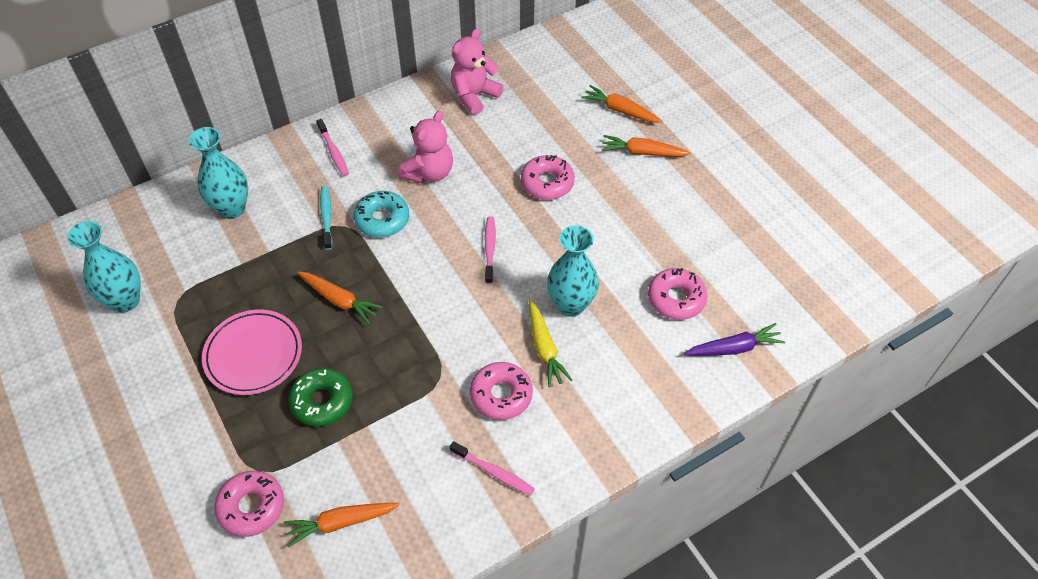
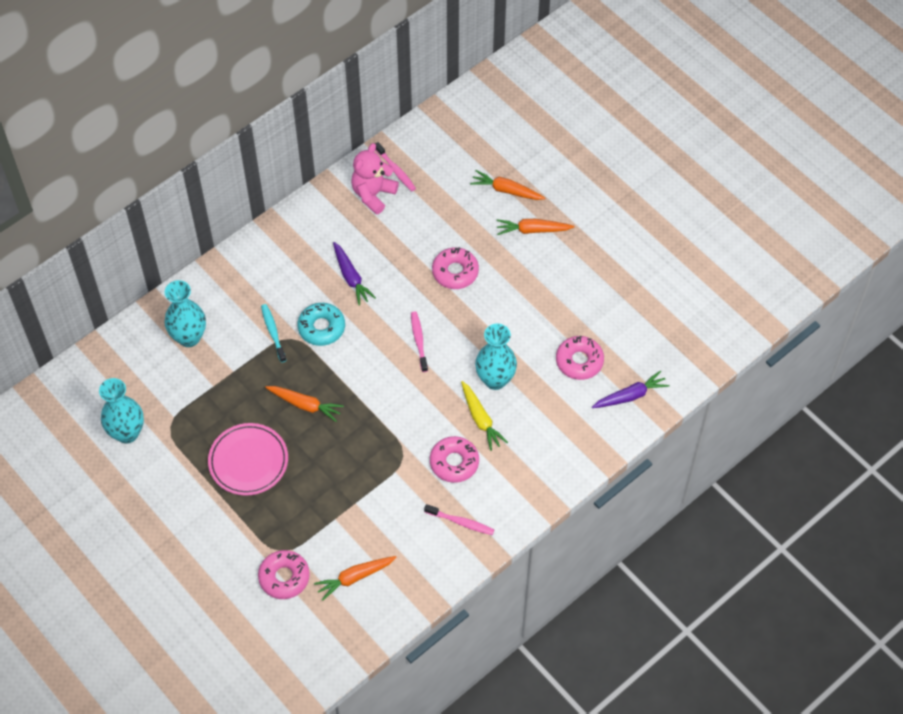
camera: 10 degrees left, 5 degrees up
green donut [288,368,353,427] -> none
pink toothbrush [317,119,349,176] -> pink toothbrush moved to [375,142,416,191]
pink teddy bear [399,111,453,183] -> purple carrot [333,242,376,306]

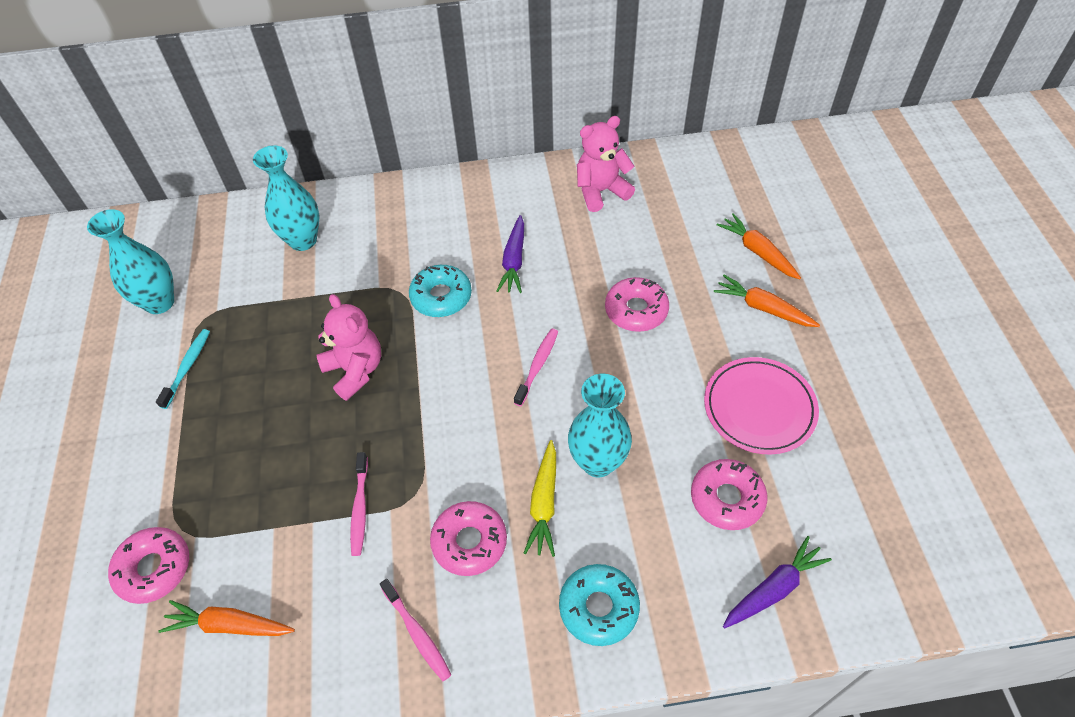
camera: 35 degrees right, 5 degrees down
pink plate [208,423,288,496] -> pink plate moved to [704,357,819,455]
turquoise toothbrush [261,304,287,363] -> turquoise toothbrush moved to [156,329,210,409]
orange carrot [265,386,344,422] -> pink teddy bear [317,294,381,401]
pink toothbrush [375,142,416,191] -> pink toothbrush moved to [350,452,368,556]
purple carrot [592,371,670,408] -> purple carrot turned 45 degrees counterclockwise [723,536,832,628]
none -> turquoise donut [559,564,640,646]

